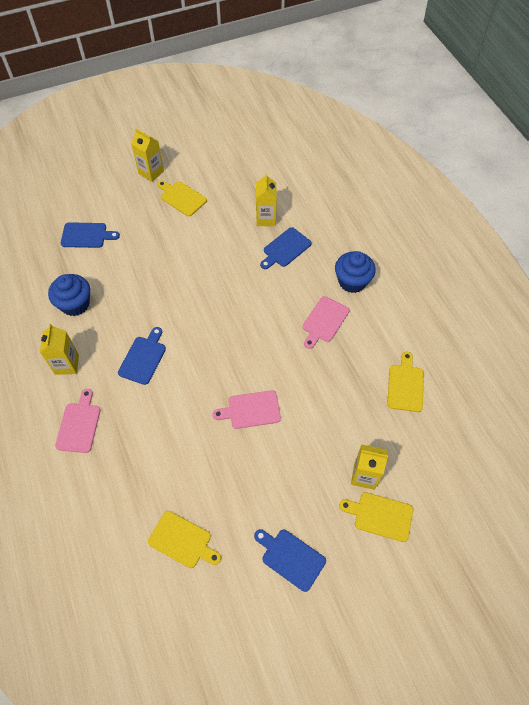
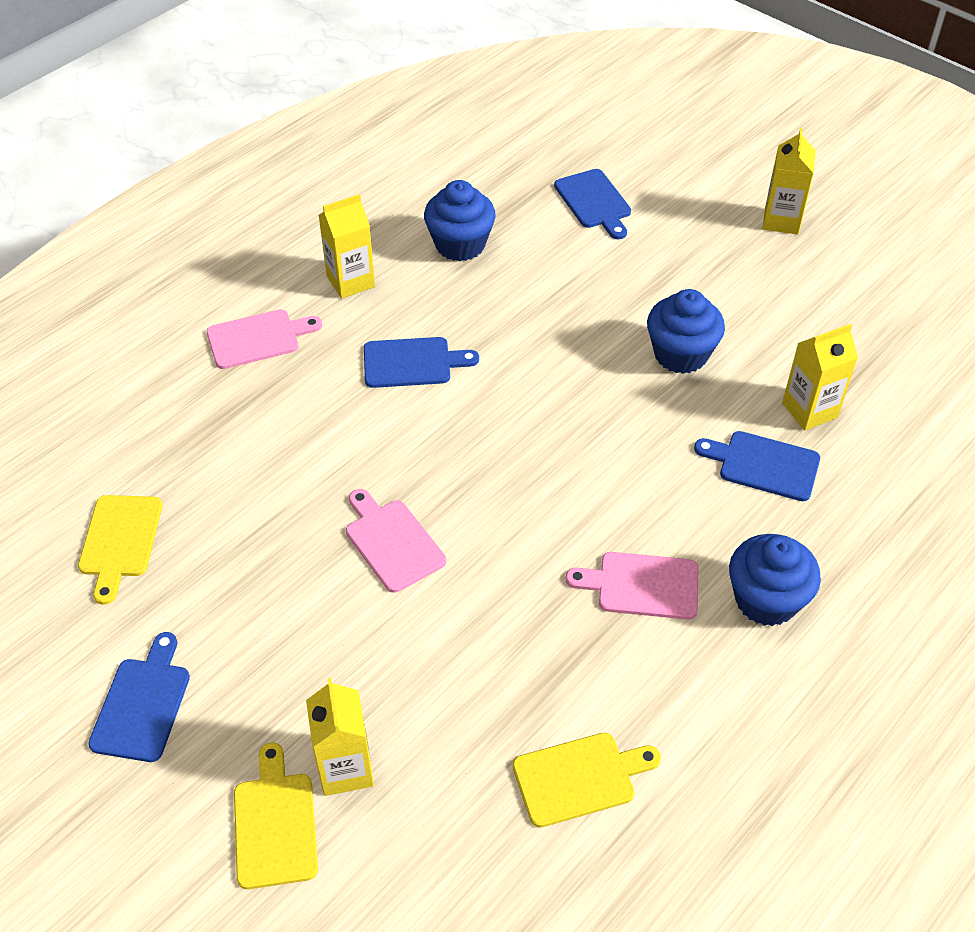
camera: 65 degrees right, 10 degrees down
yellow cutting board [157,180,207,216] -> none
none -> blue cupcake [647,289,725,374]

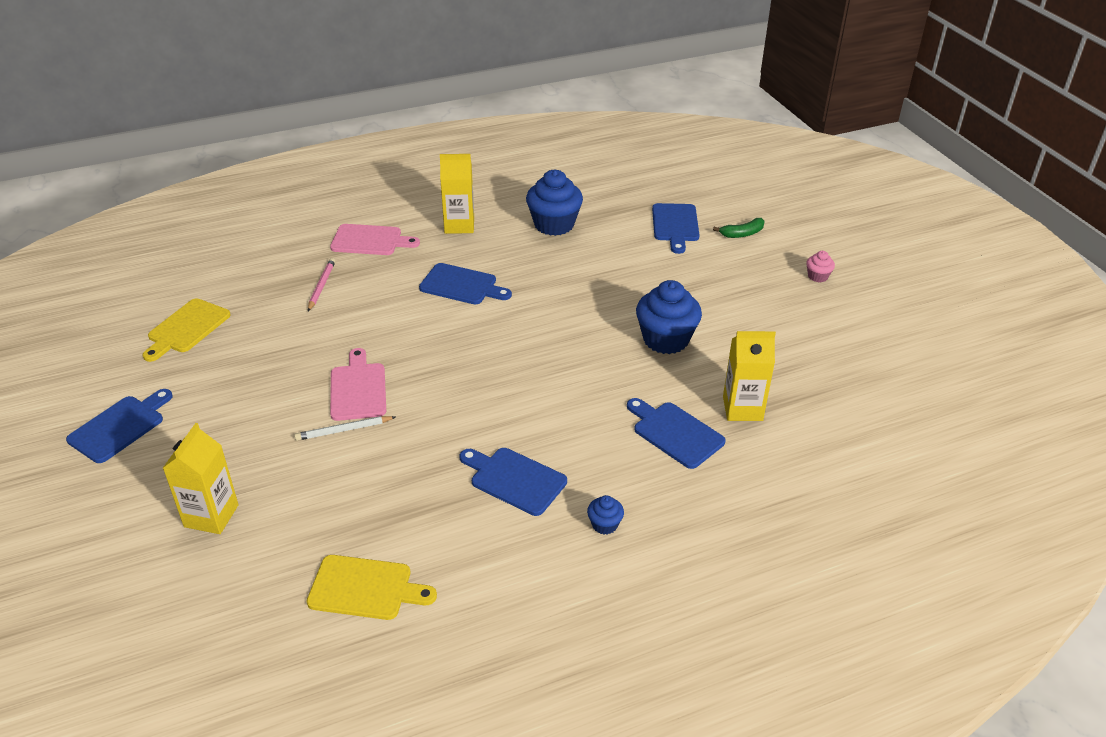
camera: 25 degrees right, 10 degrees down
yellow cutting board [234,743,318,889] -> none
pink cutting board [566,552,698,620] -> blue cutting board [460,448,567,516]
blue cupcake [729,534,821,626] -> blue cupcake [587,495,624,534], size x0.47
yellow carton [763,128,816,234] -> pink cupcake [806,251,835,282]
none -> white pencil [294,416,396,441]
none -> pink pencil [308,258,335,311]
none -> green banana [713,218,764,238]

